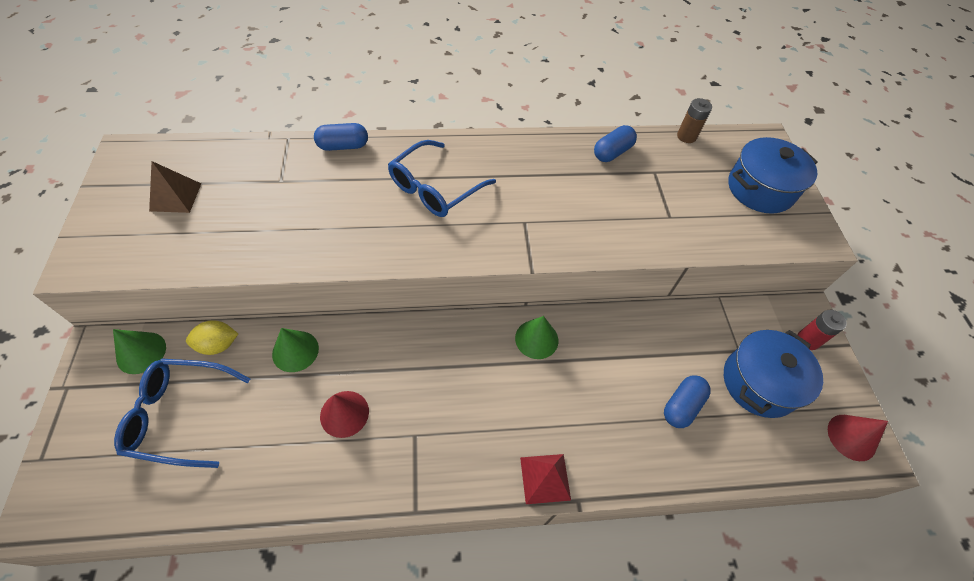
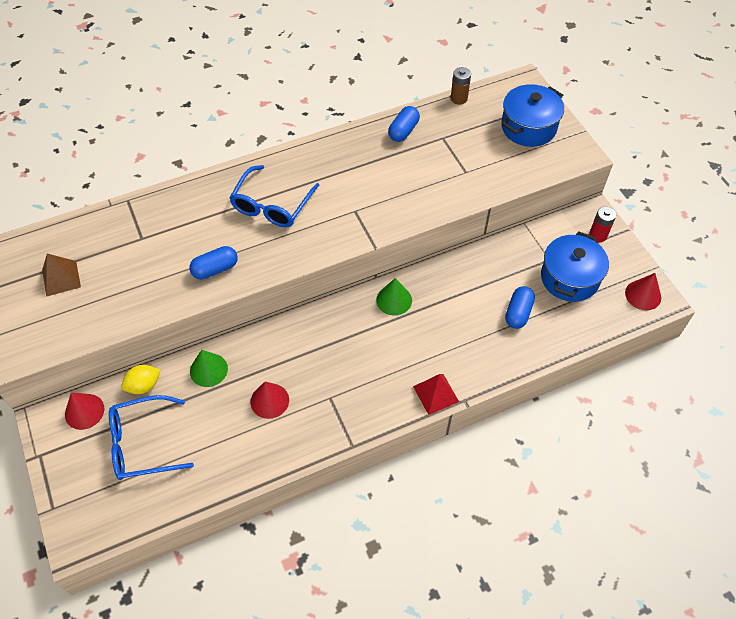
camera: 15 degrees left, 0 degrees up
green cone [113,329,166,374] -> red cone [65,393,104,430]
blue capsule [314,123,368,151] -> blue capsule moved to [189,246,238,280]

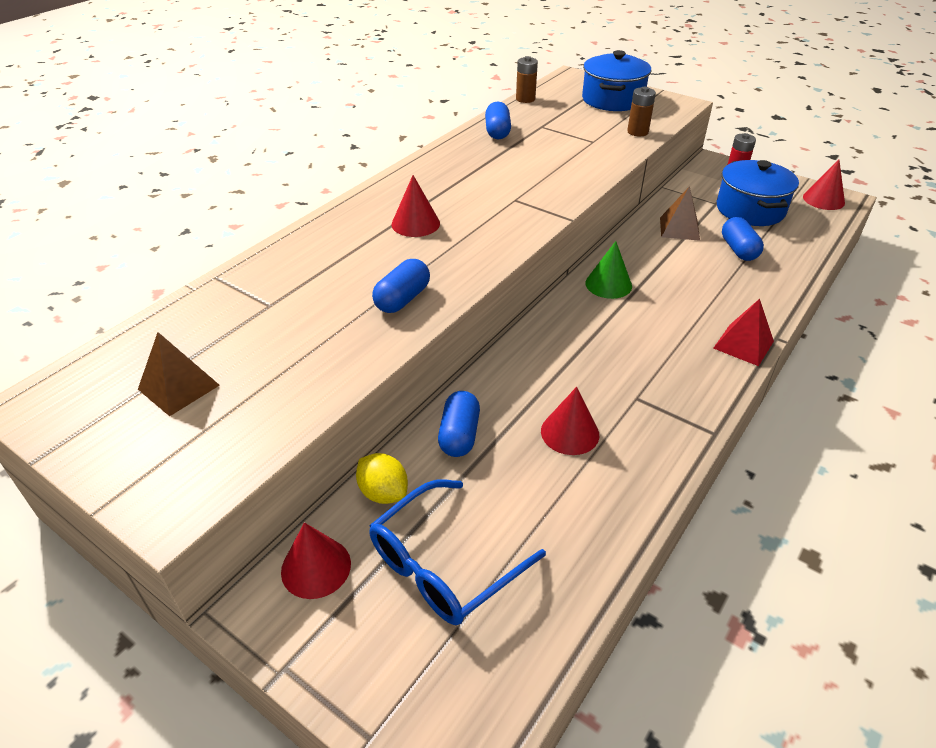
camera: 30 degrees left, 15 degrees down
yellow lemon [121,365,161,394] -> yellow lemon turned 75 degrees counterclockwise [356,453,408,504]
green cone [190,350,228,387] -> blue capsule [438,391,480,457]
blue glasses [229,165,320,227] -> red cone [391,175,440,237]
none -> brown battery [627,87,656,136]
none -> brown pyramid [660,186,700,241]

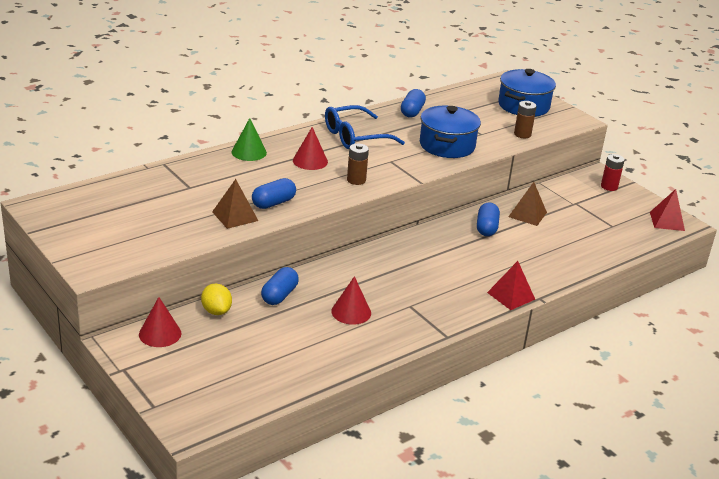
camera: 15 degrees right, 10 degrees down
brown pyramid [138,332,220,416] -> brown pyramid moved to [212,179,258,229]
blue glasses [369,479,546,625] -> blue glasses moved to [325,105,405,149]
brown battery [516,56,538,103] -> brown battery moved to [347,143,369,185]
green cone [585,241,632,299] -> green cone moved to [231,118,267,161]
blue pot [717,160,799,226] -> blue pot moved to [420,106,481,158]
blue capsule [722,217,764,261] -> blue capsule moved to [477,202,500,236]
red cone [803,160,845,210] -> red pyramid [650,189,685,231]

